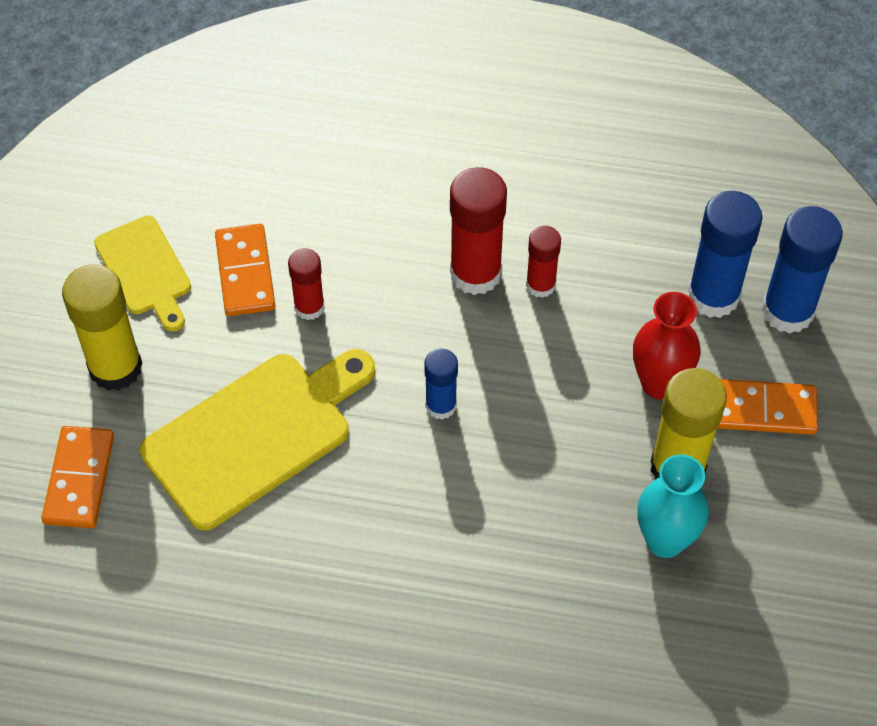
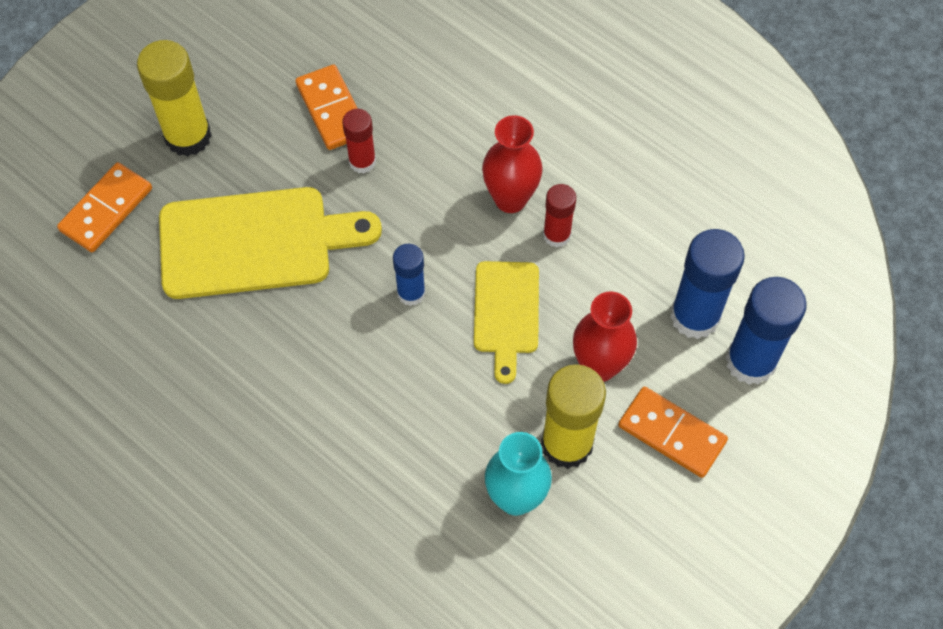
camera: 30 degrees right, 5 degrees up
yellow cutting board [94,216,191,332] -> yellow cutting board moved to [474,261,539,384]
orange domino [215,224,275,316] -> orange domino turned 45 degrees counterclockwise [295,64,358,150]
red glue stick [450,167,507,295] -> red vase [482,115,543,213]

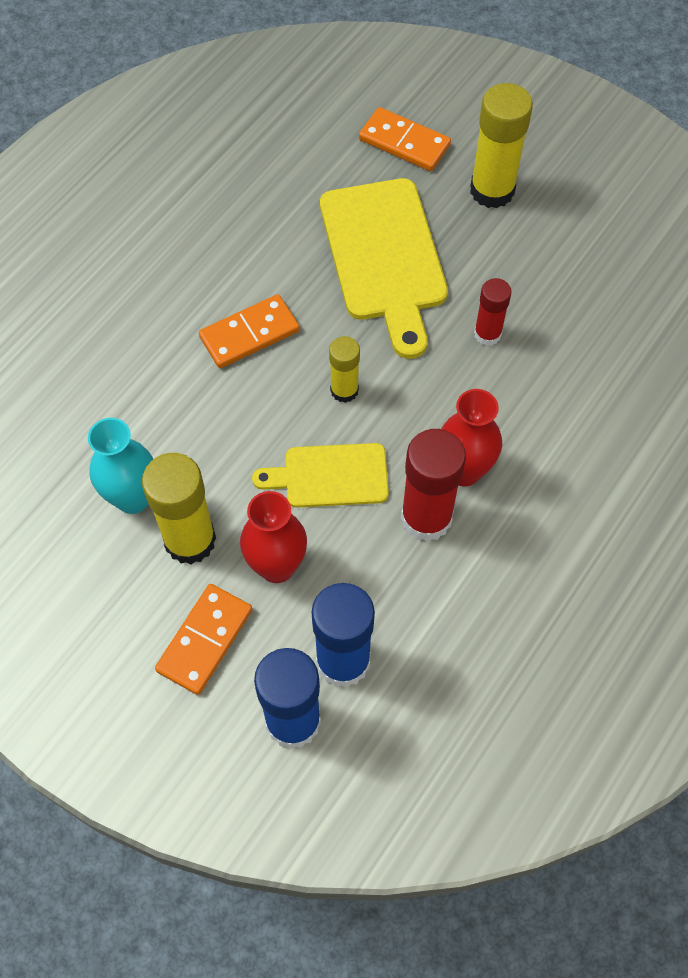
camera: 85 degrees right, 0 degrees up
orange domino [295,64,358,150] -> orange domino moved to [199,294,300,368]
blue glue stick [393,244,426,306] -> yellow glue stick [329,336,360,403]
red glue stick [543,184,576,248] -> red glue stick [401,429,466,542], size x1.73

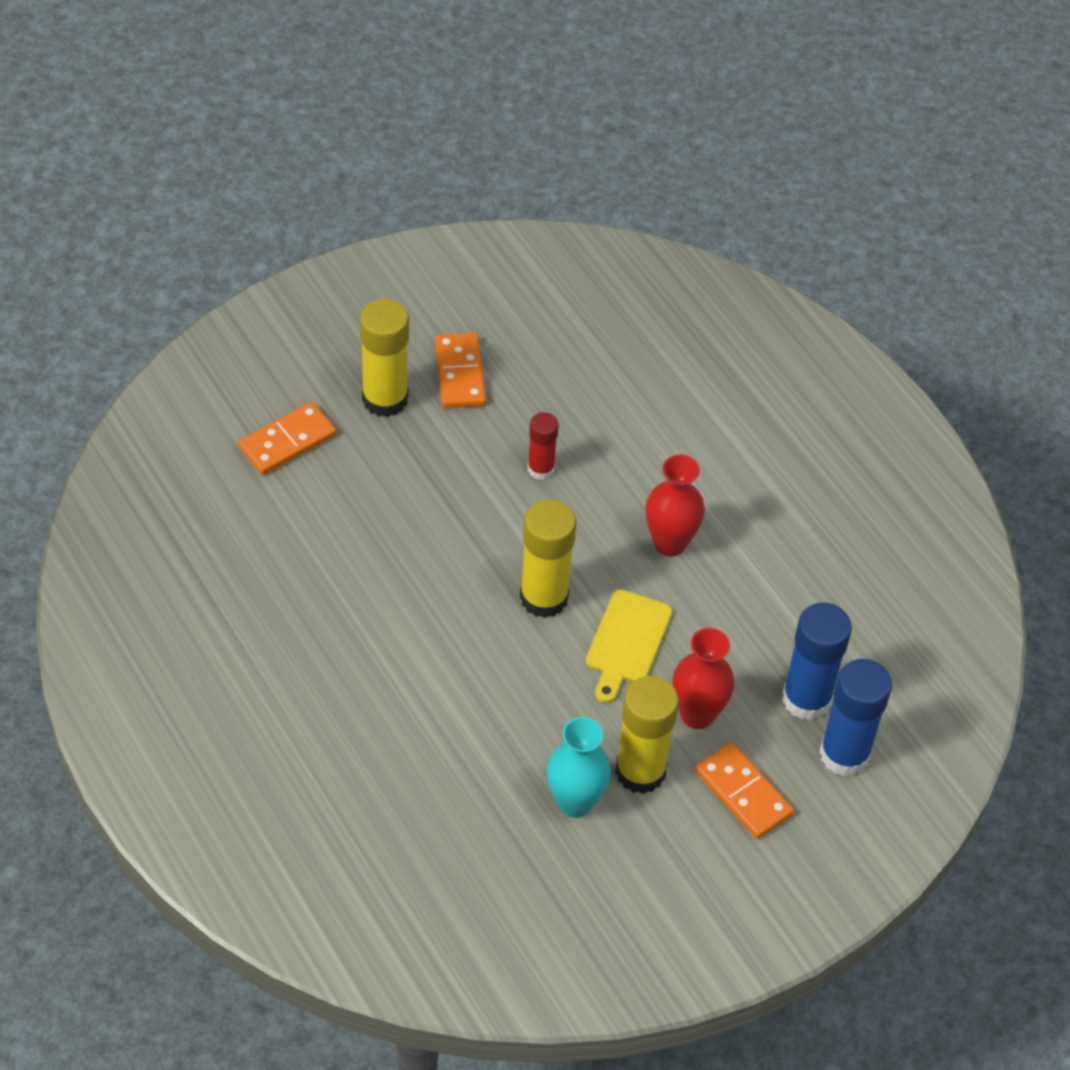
camera: 70 degrees left, 10 degrees down
orange domino [199,294,300,368] -> orange domino moved to [435,333,486,408]
yellow cutting board [320,178,448,359] -> none
yellow glue stick [329,336,360,403] -> yellow glue stick [520,500,576,618], size x1.73
red glue stick [401,429,466,542] -> none

